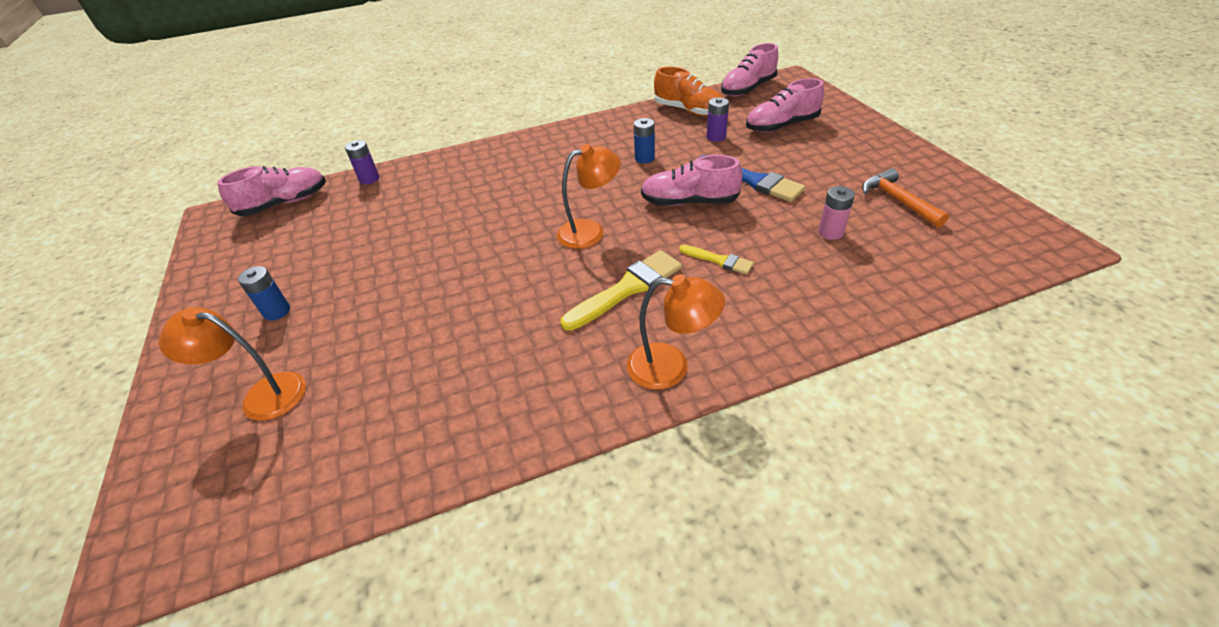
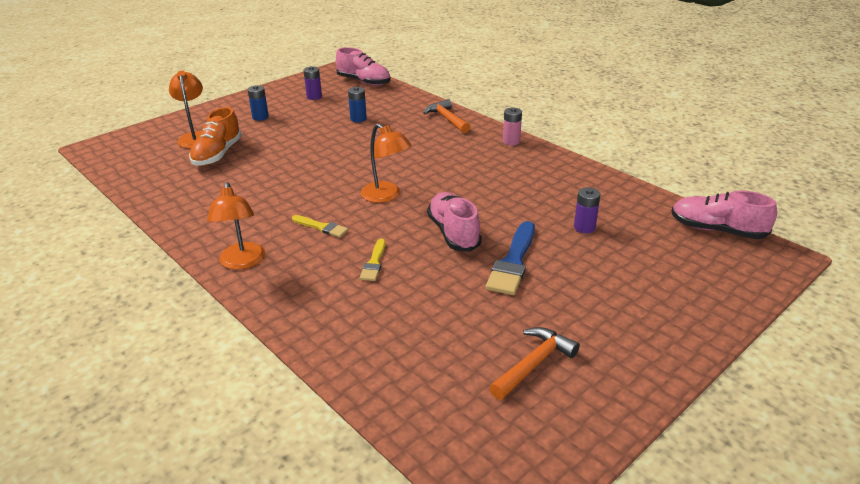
camera: 65 degrees right, 10 degrees down
purple battery [345,140,379,185] -> purple battery moved to [303,66,322,100]
yellow brush [561,250,682,331] -> yellow brush [292,215,348,238], size x0.56
blue battery [634,118,655,163] -> blue battery moved to [348,87,367,122]
orange shoe [654,67,723,116] -> orange shoe moved to [189,107,242,166]
pink shoe [746,78,824,133] -> none
pink battery [818,186,855,240] -> pink battery moved to [503,108,522,145]
none -> orange hammer [423,99,470,133]

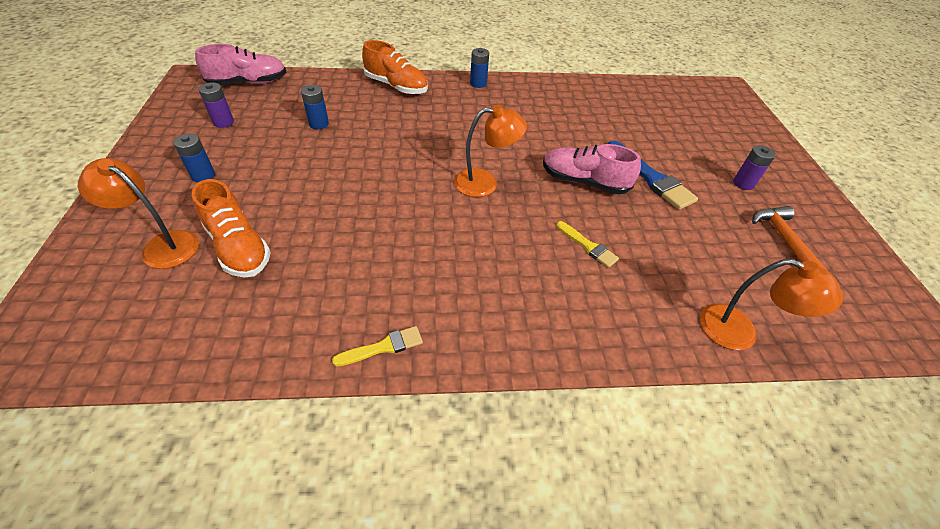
camera: 55 degrees left, 15 degrees up
orange lamp [207,182,265,270] -> orange lamp moved to [700,259,843,350]
yellow brush [292,215,348,238] -> yellow brush moved to [332,326,423,366]
orange hammer [423,99,470,133] -> orange shoe [362,40,428,94]
pink battery [503,108,522,145] -> blue battery [470,48,489,88]
purple battery [574,187,600,233] -> purple battery moved to [733,145,776,190]
pink shoe [671,191,777,239] -> none

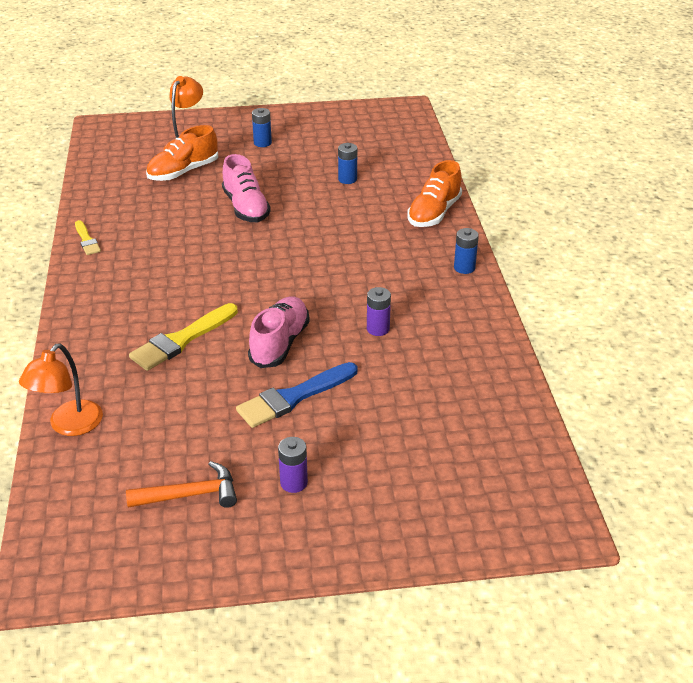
camera: 90 degrees right, 10 degrees down
pink shoe [195,44,286,85] -> pink shoe moved to [222,154,271,222]
purple battery [199,82,234,128] -> purple battery moved to [367,287,391,336]
orange lamp [454,105,527,197] -> none
yellow brush [556,221,619,268] -> yellow brush [129,303,238,371], size x1.78

